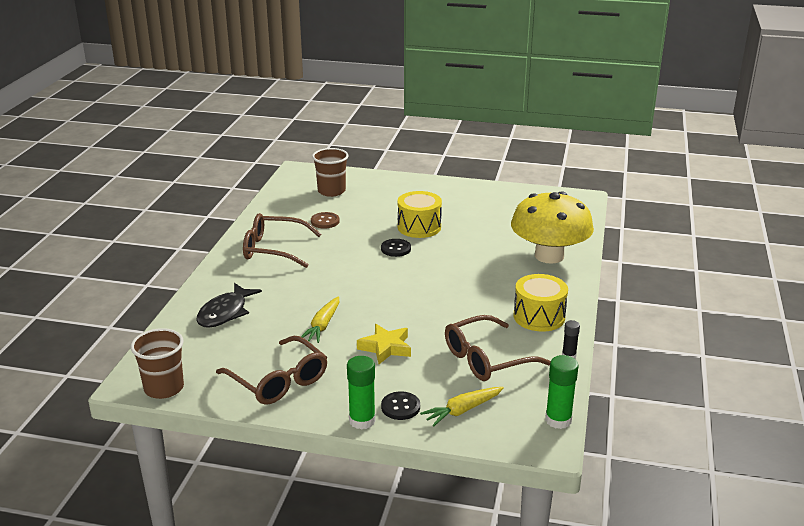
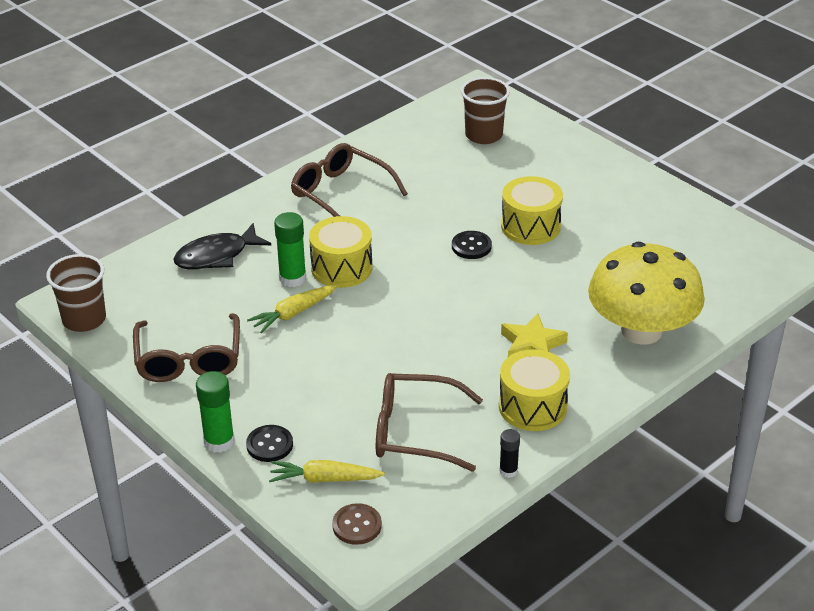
camera: 35 degrees right, 10 degrees up
brown button [311,212,340,228] -> brown button moved to [332,503,382,545]
yellow star [357,324,411,364] -> yellow star moved to [501,313,568,357]
green glue stick [545,355,579,429] -> green glue stick moved to [274,212,306,287]
none -> yellow drum [309,216,372,288]

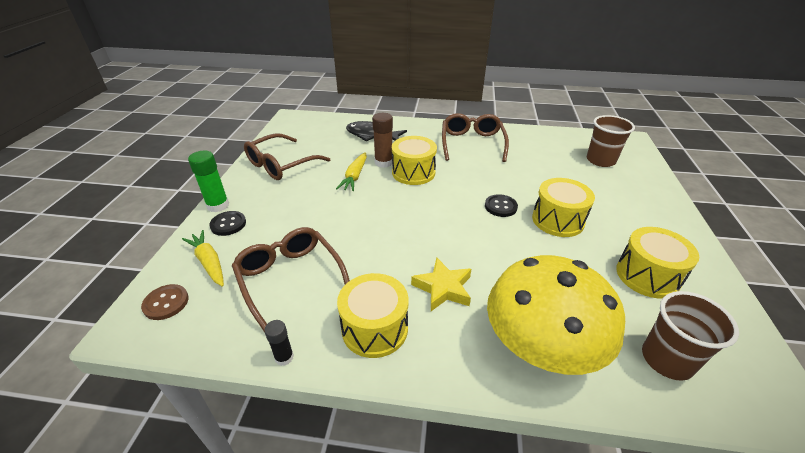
camera: 50 degrees right, 0 degrees up
brown cup [46,254,106,332] -> brown cup moved to [642,291,739,381]
yellow carrot [247,285,337,333] -> yellow carrot turned 90 degrees counterclockwise [336,152,367,191]
green glue stick [274,212,306,287] -> brown glue stick [372,113,393,168]
none -> yellow drum [616,227,699,299]

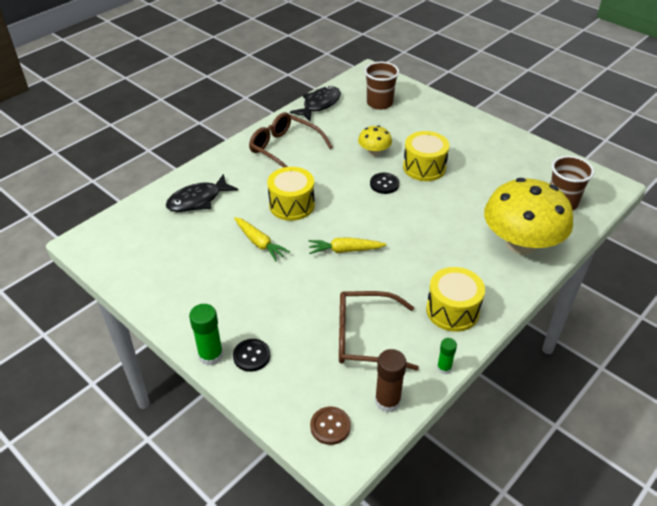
camera: 55 degrees left, 5 degrees up
yellow carrot [182,230,224,287] -> yellow carrot moved to [309,237,387,254]
brown glasses [244,133,330,180] -> none
black glue stick [264,320,294,366] -> green glue stick [437,338,457,374]
brown glue stick [372,113,393,168] -> brown glue stick moved to [375,349,407,413]
yellow star [411,257,471,311] -> none
yellow drum [616,227,699,299] -> none
none -> black fish [290,86,341,121]
none -> yellow mushroom [358,125,392,156]

